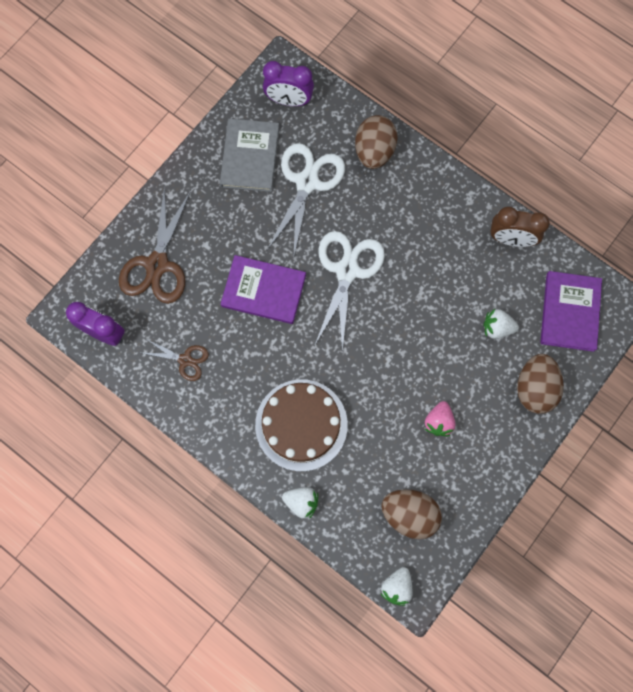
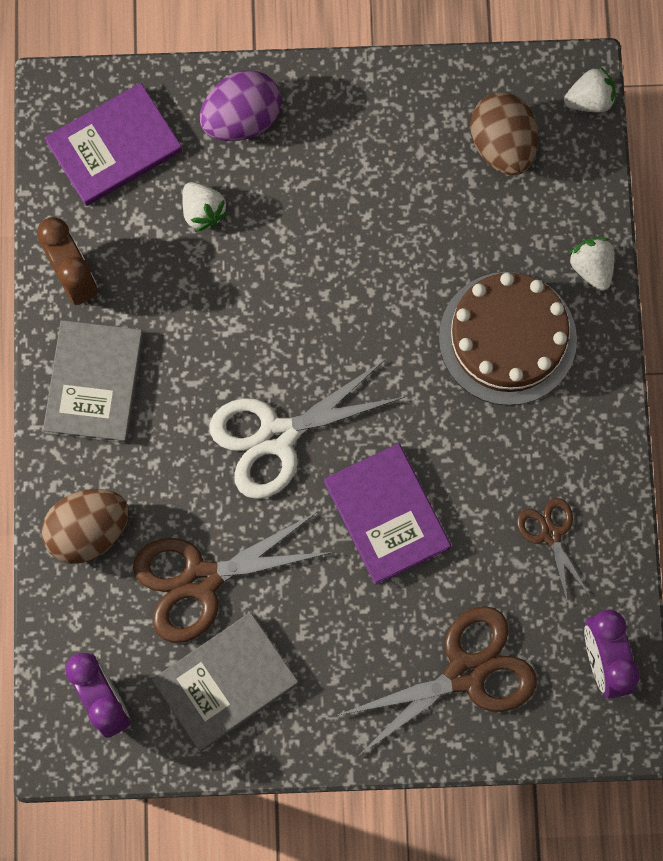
camera: 130 degrees left, 0 degrees up
white scissors [267,143,345,260] -> brown scissors [133,512,334,643]
pink strawberry [425,401,456,436] -> none
brown egg [517,354,564,414] -> purple egg [200,70,281,141]
none -> grey book [43,320,144,444]

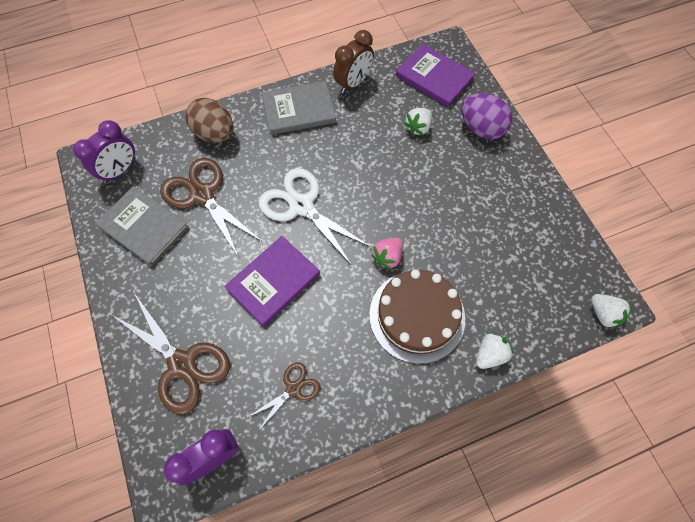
camera: 70 degrees right, 10 degrees down
brown egg [470,92,538,175] -> none
none -> pink strawberry [371,238,403,270]

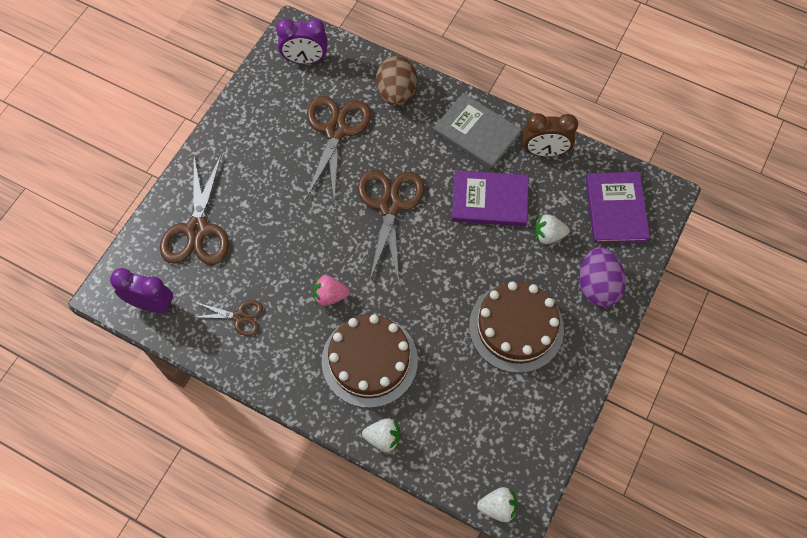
camera: 50 degrees right, 0 degrees up
grey book [95,186,189,266] -> none
purple book [224,236,320,327] -> purple book moved to [452,170,529,226]
white scissors [259,168,372,266] -> brown scissors [358,170,424,282]
pink strawberry [371,238,403,270] -> pink strawberry moved to [313,275,350,306]
white strawberry [591,294,632,329] -> white strawberry turned 105 degrees counterclockwise [477,487,518,522]
none -> brown cake [469,281,564,373]

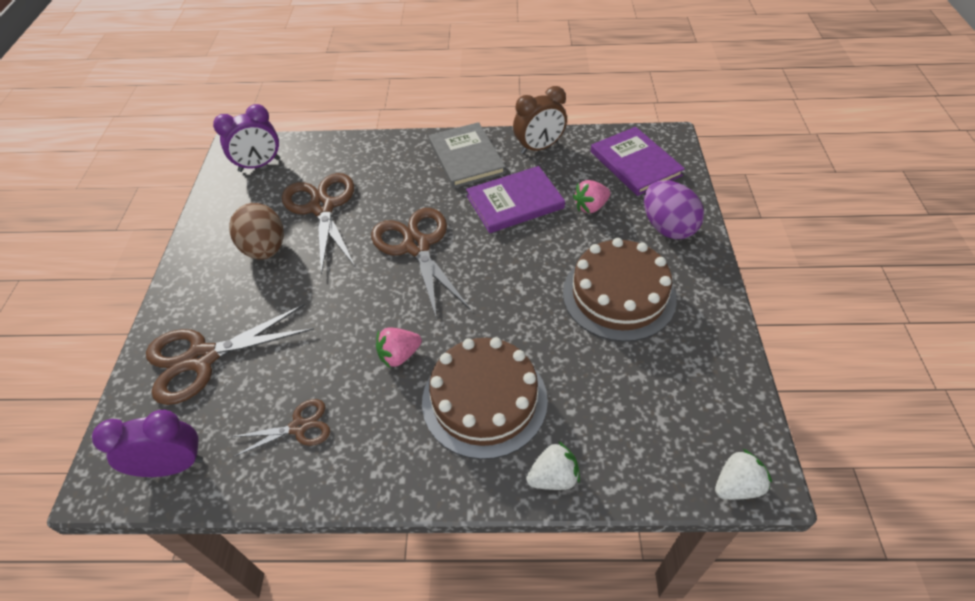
camera: 25 degrees left, 15 degrees down
brown scissors [160,156,229,265] -> brown scissors turned 90 degrees clockwise [146,304,314,405]
brown egg [376,56,417,107] -> brown egg moved to [229,203,284,260]
grey book [433,93,522,169] -> grey book turned 60 degrees clockwise [429,122,506,188]
white strawberry [534,214,569,244] -> pink strawberry [573,180,611,214]

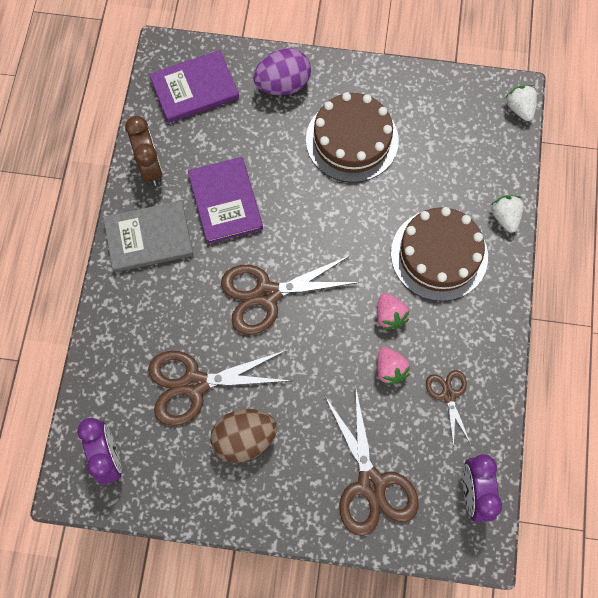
camera: 85 degrees left, 20 degrees up
pink strawberry [573,180,611,214] -> pink strawberry moved to [377,347,410,385]

